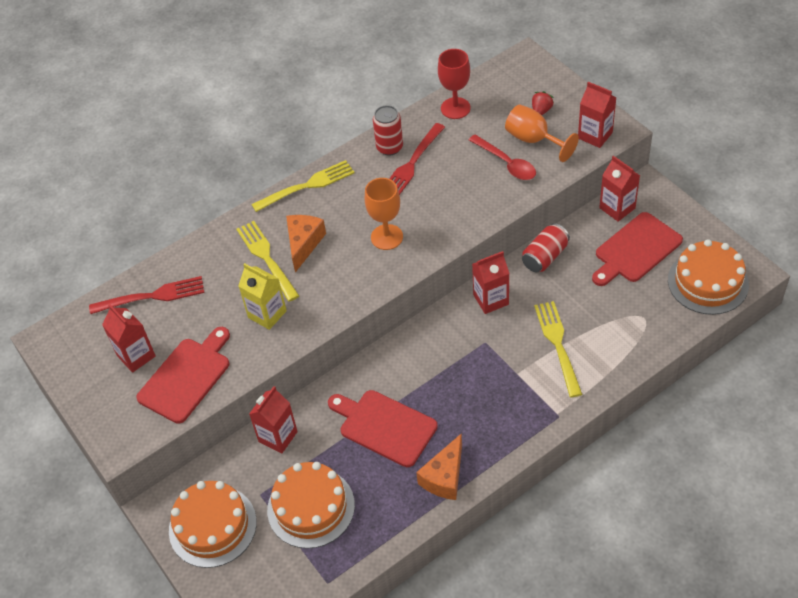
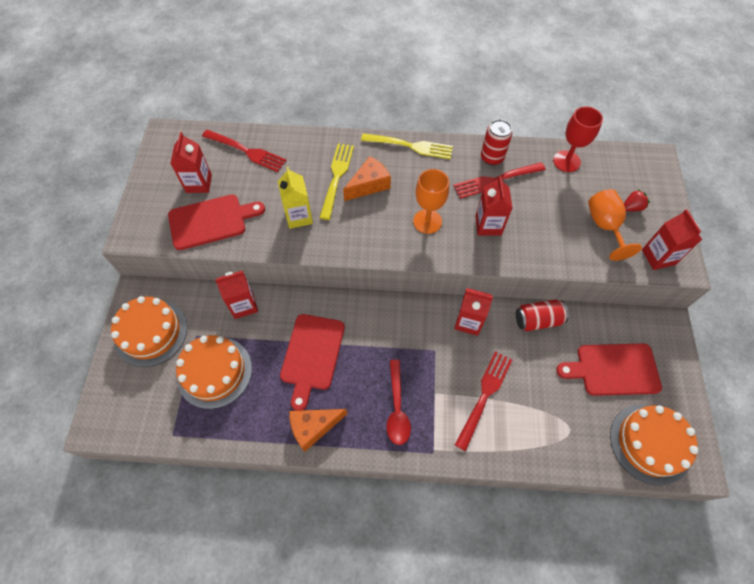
camera: 35 degrees right, 10 degrees up
red cutting board [328,390,438,467] -> red cutting board turned 150 degrees counterclockwise [280,314,345,411]
red spoon [469,135,536,180] -> red spoon moved to [386,360,411,445]
yellow fork [534,301,582,397] -> red fork [455,351,512,451]
red carton [599,156,640,222] -> red carton moved to [475,176,513,236]

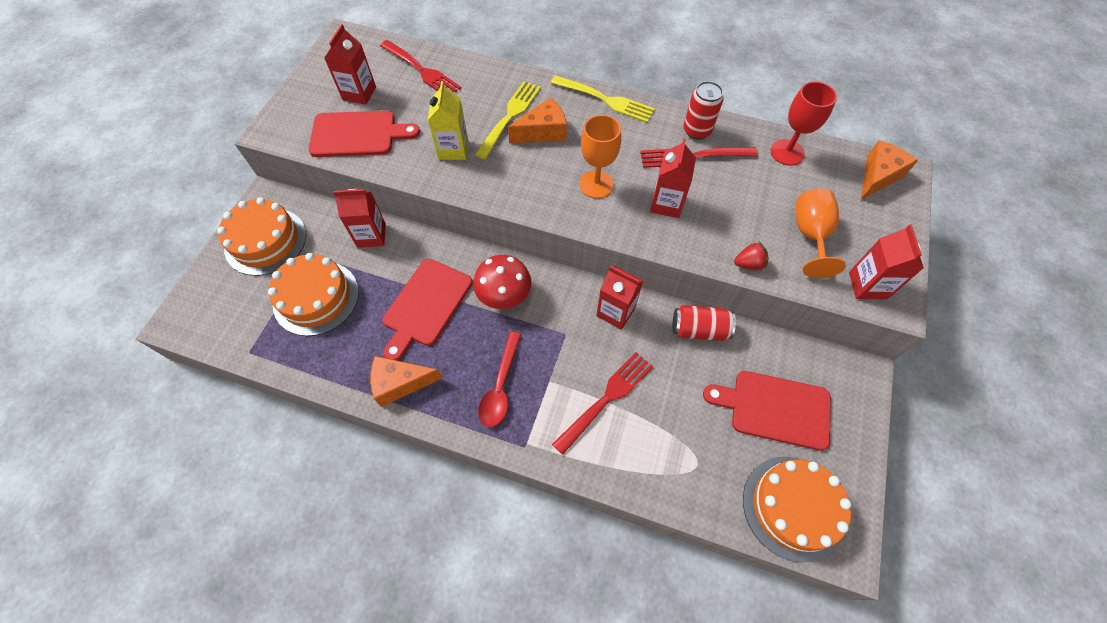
camera: 15 degrees right, 0 degrees up
red strawberry [624,189,650,211] -> red strawberry moved to [734,241,768,270]
none -> red mushroom [473,255,532,309]
none -> orange cheese [861,140,918,200]

